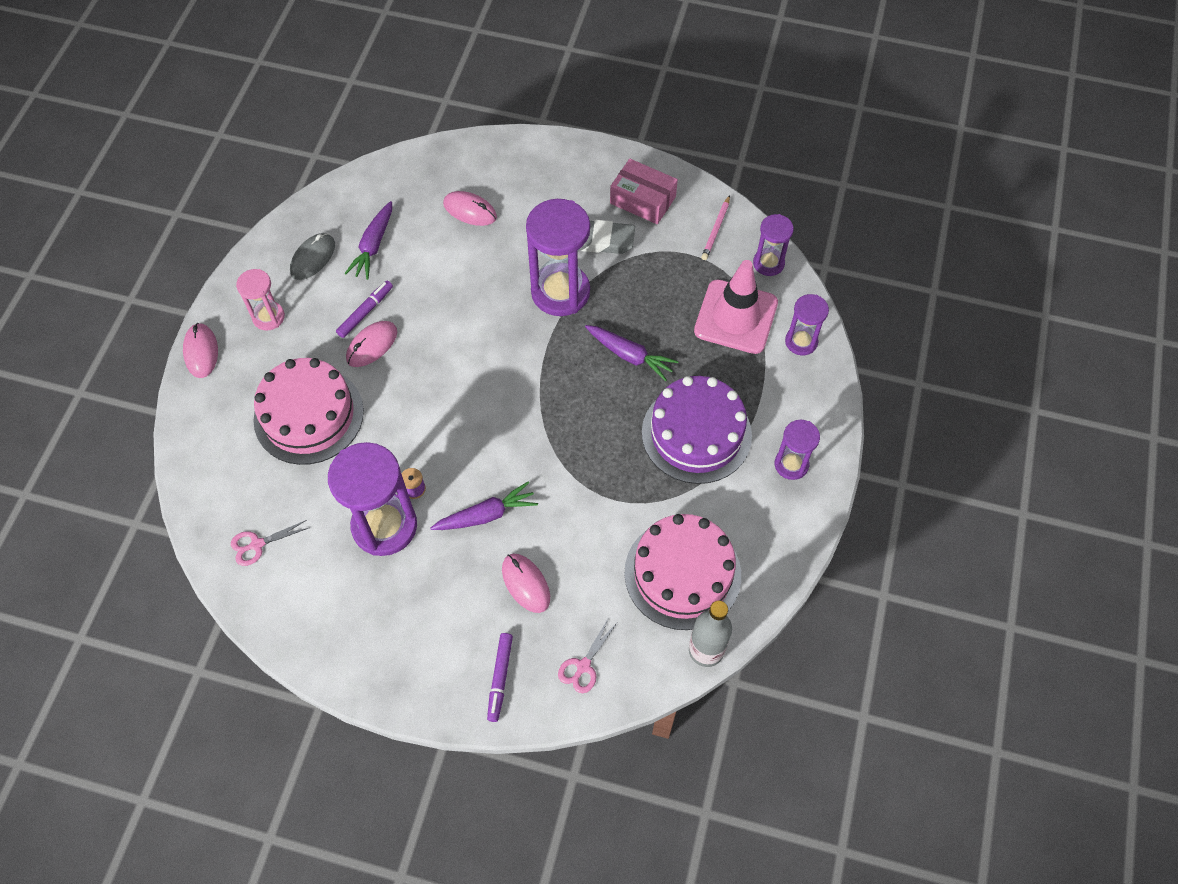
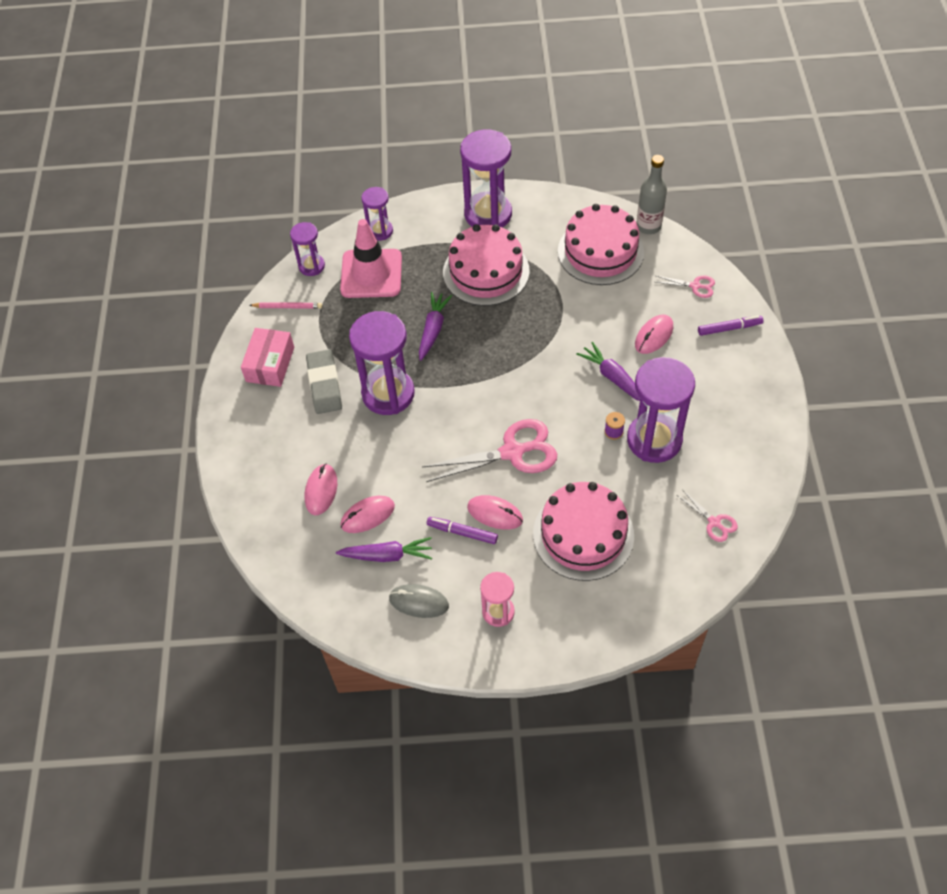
camera: 105 degrees left, 5 degrees down
pink mouse [183,323,218,378] -> pink mouse moved to [341,496,395,533]
purple cake [642,376,752,484] -> pink cake [443,224,529,306]
purple hourglass [774,420,820,480] -> purple hourglass [460,129,512,228], size x1.85
none -> pink scissors [422,419,557,482]

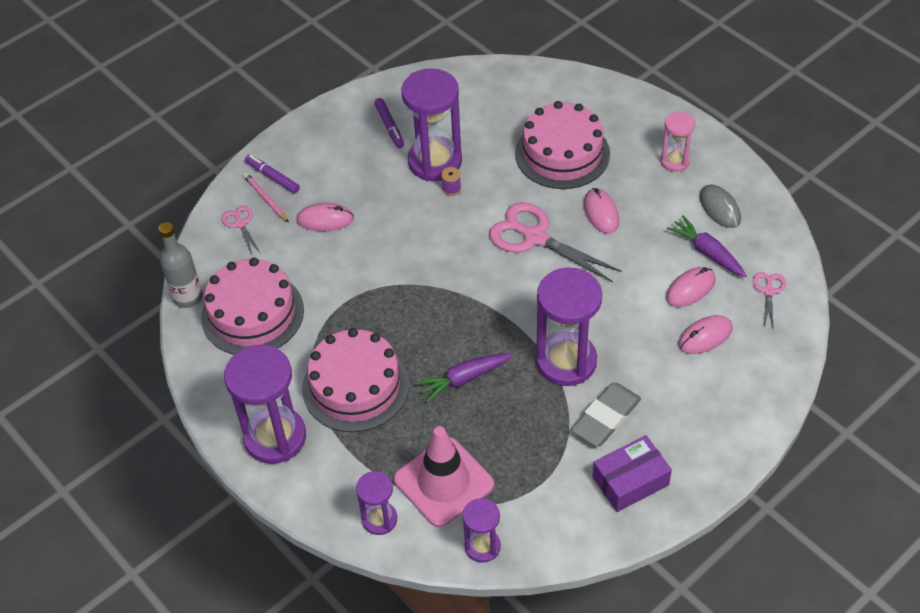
camera: 130 degrees left, 5 degrees down
pink box [241,328,294,387] -> purple box [592,435,672,512]
pink pencil [249,302,322,309] -> pink pencil moved to [244,173,289,222]
pink mouse [341,496,395,533] -> pink mouse turned 60 degrees counterclockwise [666,267,716,307]
purple marker [427,517,498,544] -> purple marker moved to [374,98,404,148]
purple carrot [576,342,640,401] -> none
pink scissors [677,490,738,542] -> pink scissors moved to [753,272,786,328]

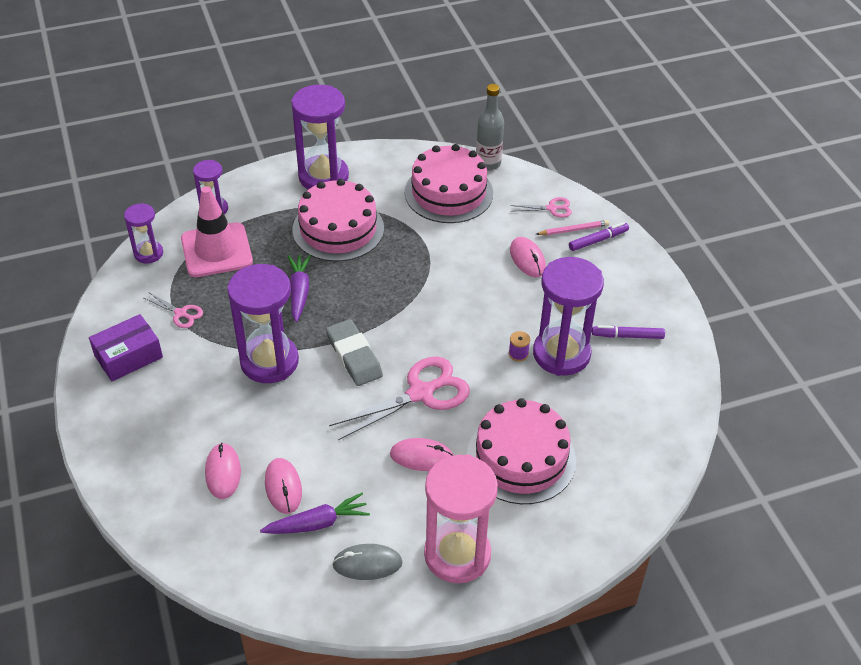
camera: 110 degrees right, 5 degrees down
pink mouse [296,203,354,231] -> pink mouse turned 45 degrees counterclockwise [510,237,546,277]
grey eraser [571,383,641,446] -> grey eraser moved to [326,319,383,386]
purple box [592,435,672,512] -> purple box turned 60 degrees clockwise [89,314,163,381]
pink hourglass [660,112,695,172] -> pink hourglass [424,454,498,583], size x1.85
pink scissors [753,272,786,328] -> pink scissors moved to [144,292,203,328]

